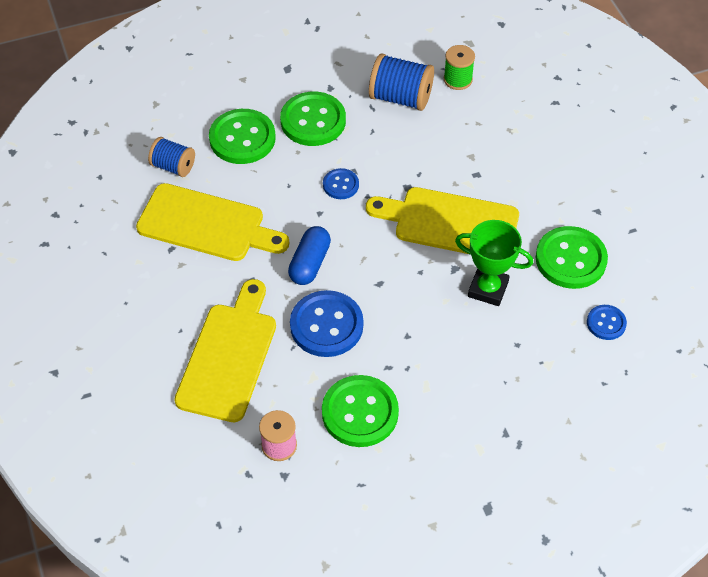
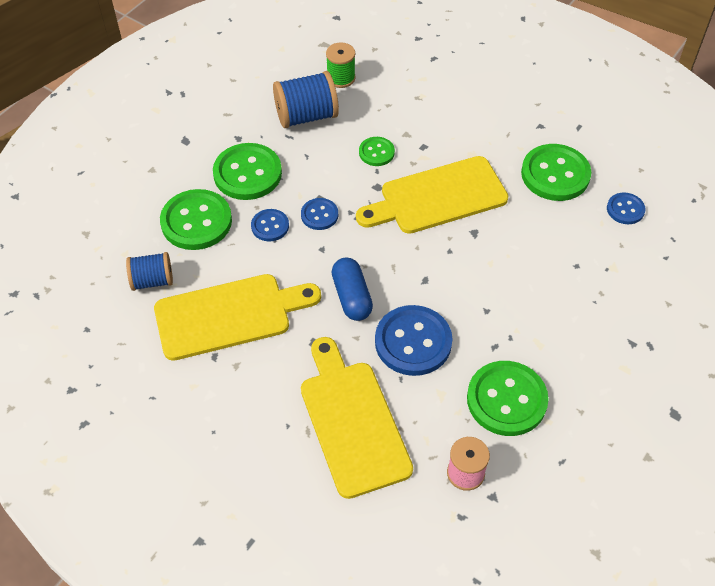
camera: 35 degrees left, 0 degrees up
green trophy [455,220,533,306] -> none
none -> blue button [251,209,289,241]
none -> green button [359,137,395,166]

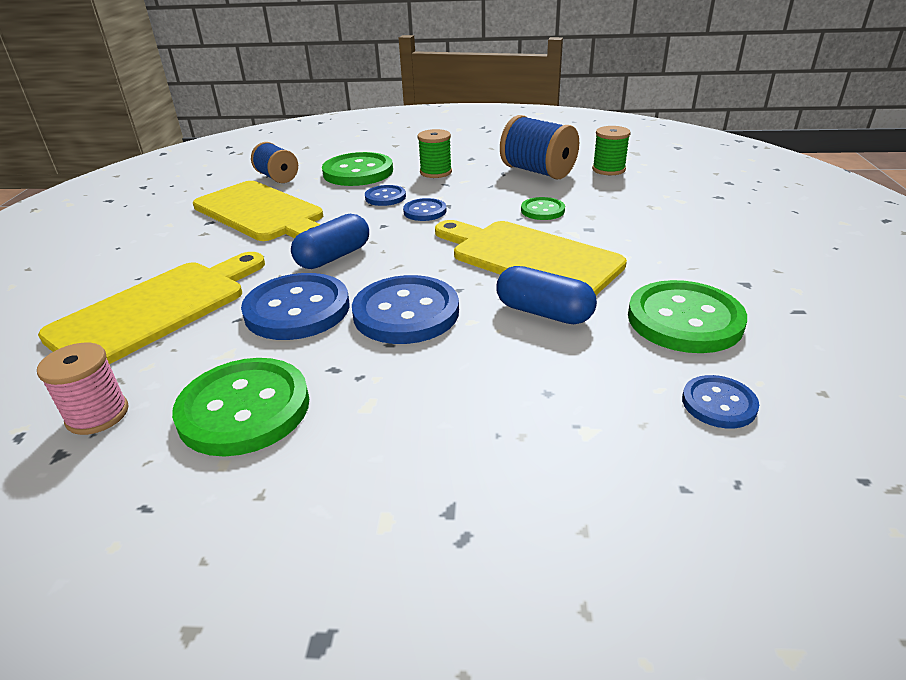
camera: 60 degrees right, 20 degrees down
green button [213,143,282,200] -> green spool [418,129,452,178]
none -> blue button [352,275,459,344]
none -> blue capsule [496,266,597,324]

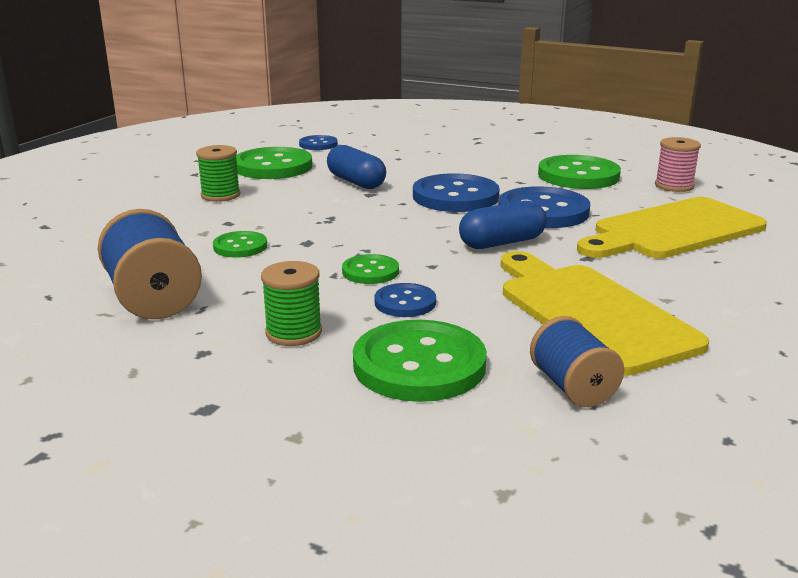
camera: 160 degrees left, 10 degrees down
blue button [403,198,446,221] -> green button [342,254,399,284]
yellow cutting board [435,220,627,295] -> none
green spool [592,126,631,175] -> green spool moved to [196,145,240,202]

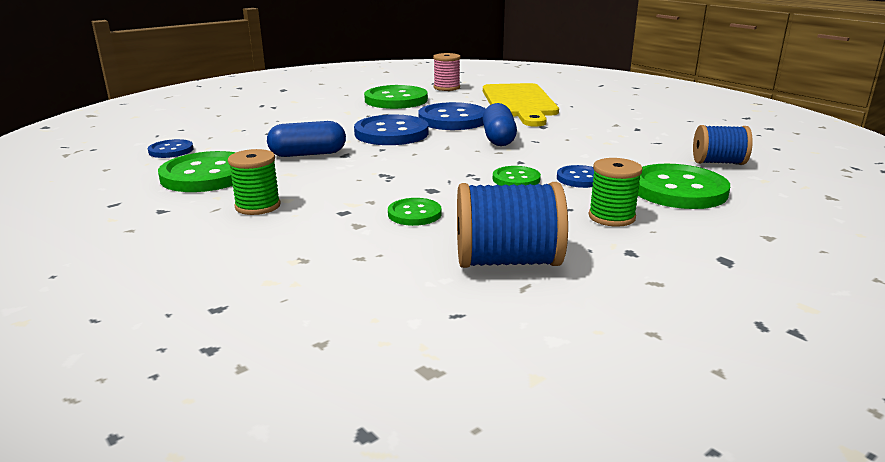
camera: 65 degrees left, 0 degrees up
yellow cutting board [500,251,709,376] -> none

